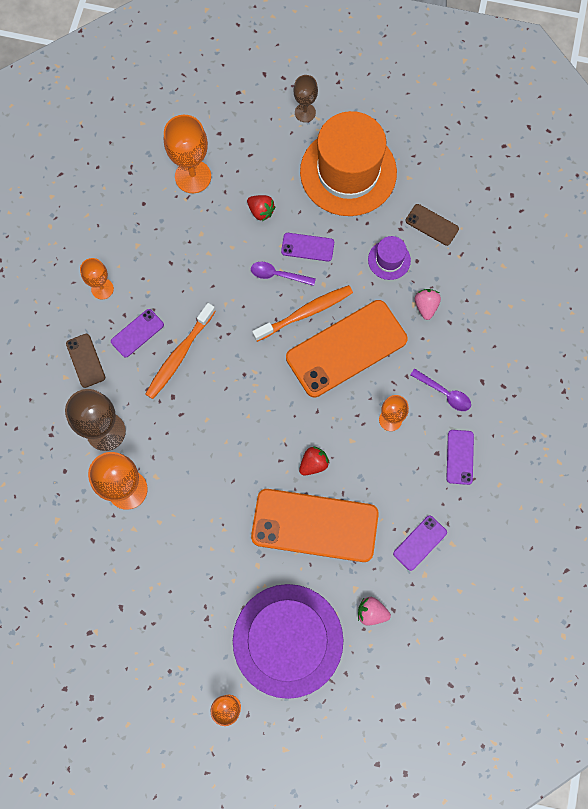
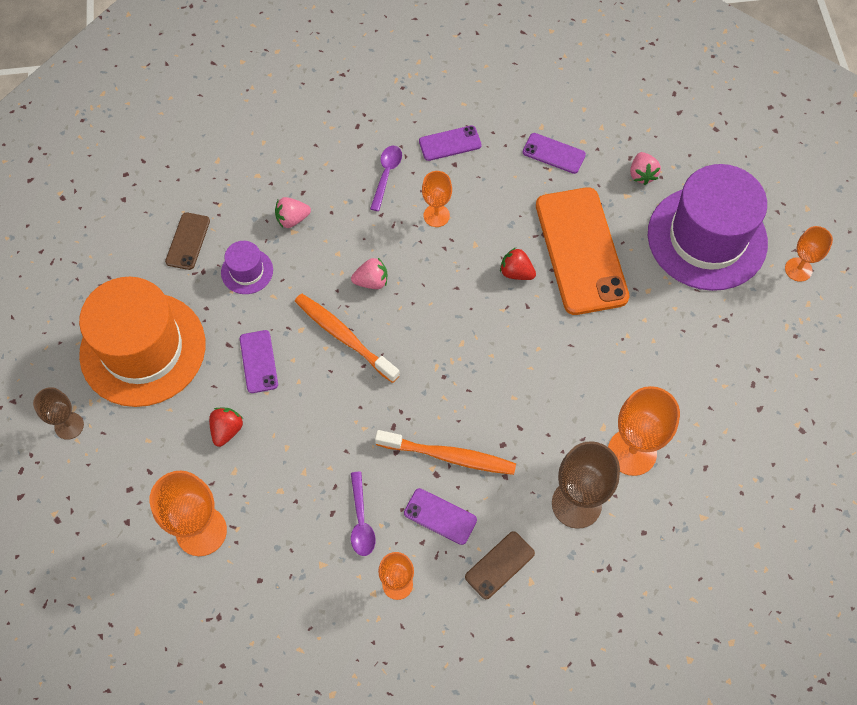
camera: 110 degrees left, 10 degrees down
purple spoon [251,262,316,286] -> purple spoon moved to [351,472,375,556]
orange phone [286,300,408,397] -> pink strawberry [351,258,387,289]

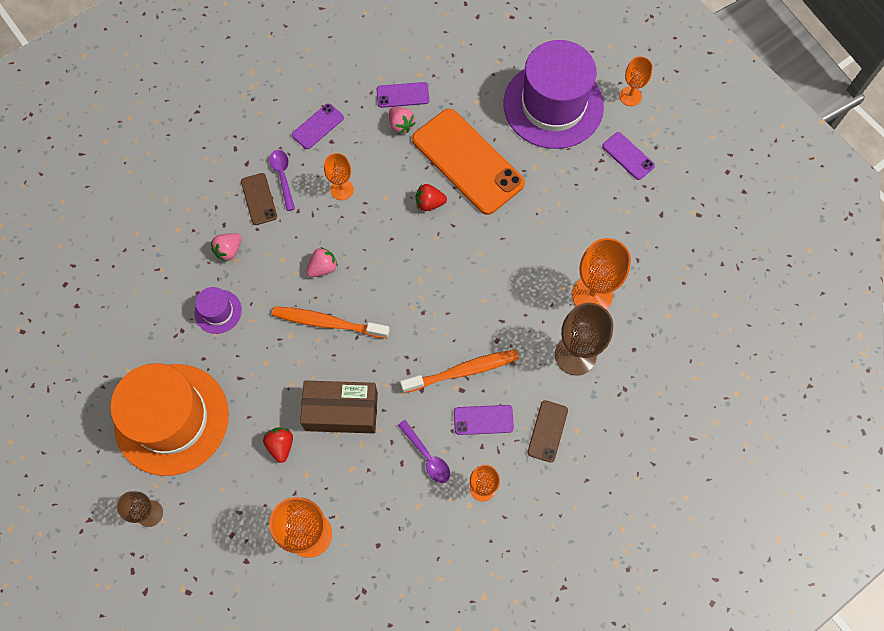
camera: 30 degrees left, 5 degrees up
brown phone [165,212,210,270] -> brown phone moved to [241,173,277,225]
purple phone [240,330,278,393] -> purple phone moved to [602,132,655,180]
pink strawberry [630,152,661,185] -> pink strawberry moved to [389,107,415,134]
none -> brown box [300,380,378,433]

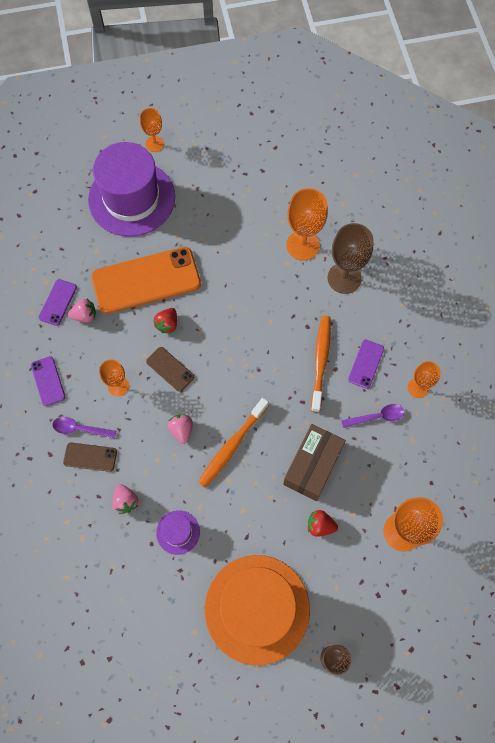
camera: 65 degrees left, 0 degrees up
brown phone [527,400,568,462] -> brown phone moved to [146,347,194,392]
purple phone [602,132,655,180] -> none

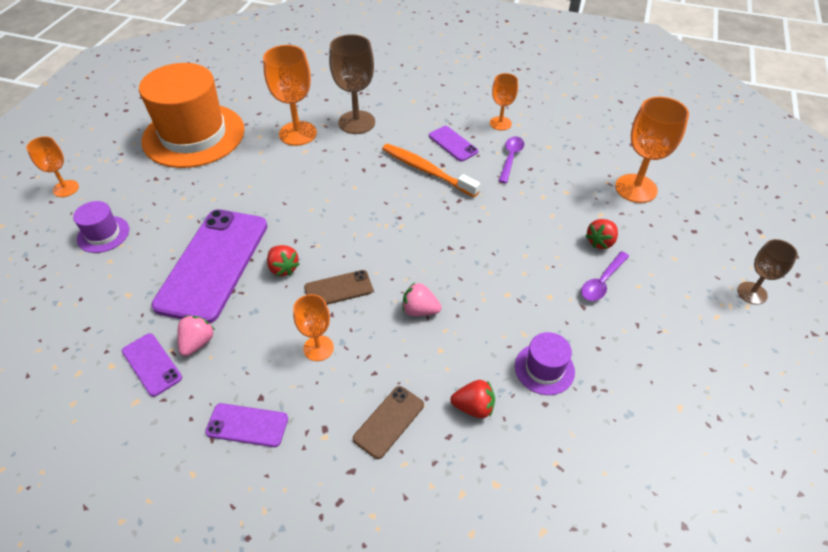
camera: 60 degrees left, 20 degrees down
purple spoon [52,417,116,438] -> purple spoon moved to [581,251,629,301]
purple hat [88,142,175,237] -> purple hat [73,201,129,253], size x0.43
orange phone [91,247,201,314] -> purple phone [151,209,267,323]
pink strawberry [112,484,138,514] -> red strawberry [450,380,495,418]
orange toothbrush [198,398,269,488] -> none
orange hat [205,555,310,665] -> orange hat moved to [139,63,245,168]
brown box [283,424,346,501] -> none

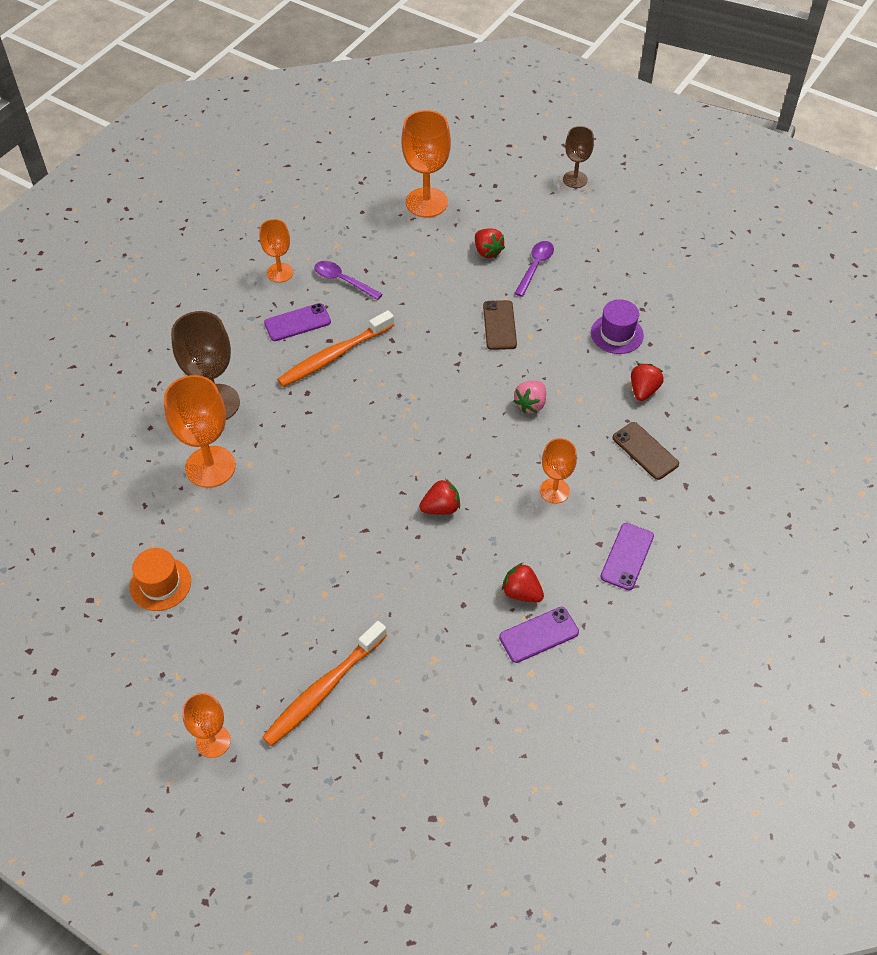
camera: 75 degrees left, 5 degrees up
purple hat [73,201,129,253] -> orange toothbrush [262,621,387,746]
orange hat [139,63,245,168] -> orange hat [130,548,191,611], size x0.43
purple phone [151,209,267,323] -> none
pink strawberry [177,315,215,356] -> red strawberry [502,563,544,603]
brown phone [304,270,373,305] -> brown phone moved to [483,300,517,350]
purple spoon [581,251,629,301] -> purple spoon turned 120 degrees counterclockwise [514,241,554,297]

